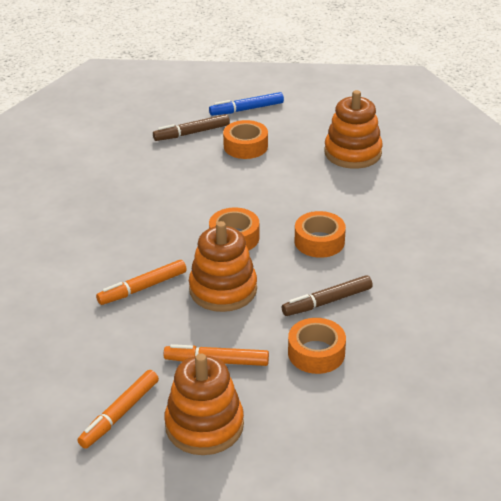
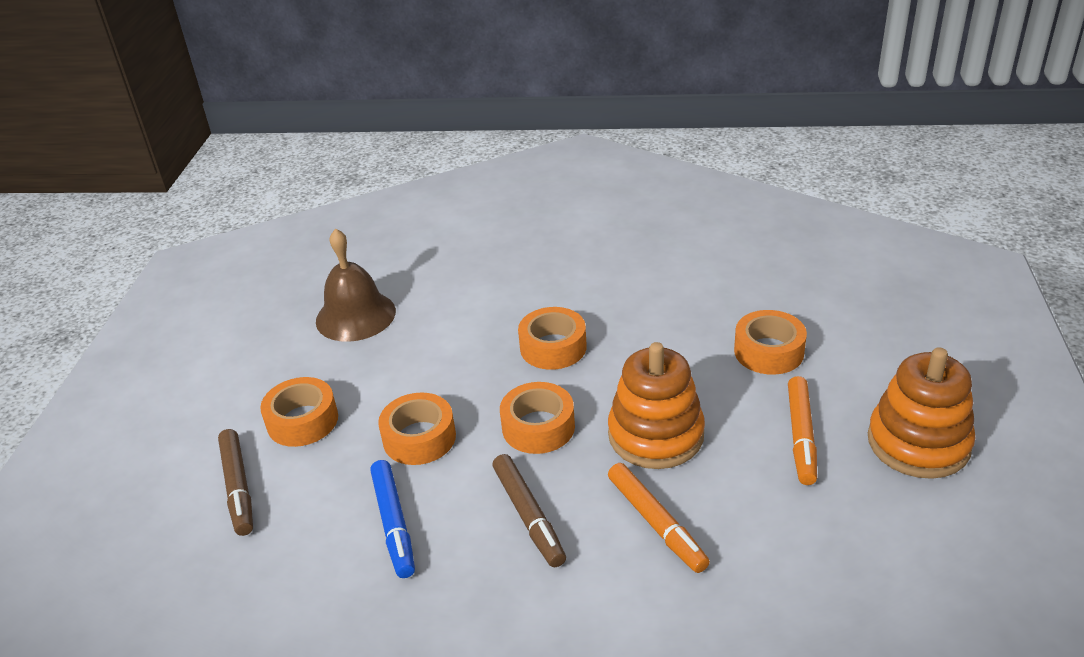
camera: 85 degrees left, 0 degrees up
orange marker [77,370,159,449] -> none
blue marker [209,92,284,116] -> blue marker moved to [370,460,415,578]
brown marker [282,275,373,316] -> brown marker moved to [492,454,566,567]
orange stacking toy [324,90,383,169] -> brown bell [316,228,396,342]
none -> orange tape [378,392,456,465]

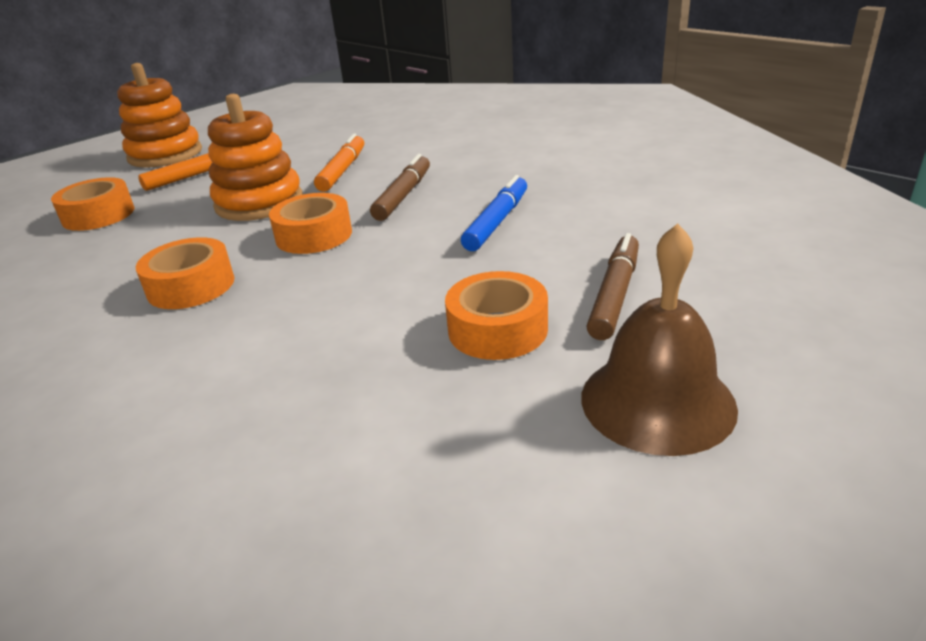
camera: 140 degrees left, 5 degrees down
brown bell [316,228,396,342] -> brown bell moved to [581,223,738,456]
orange tape [378,392,456,465] -> none

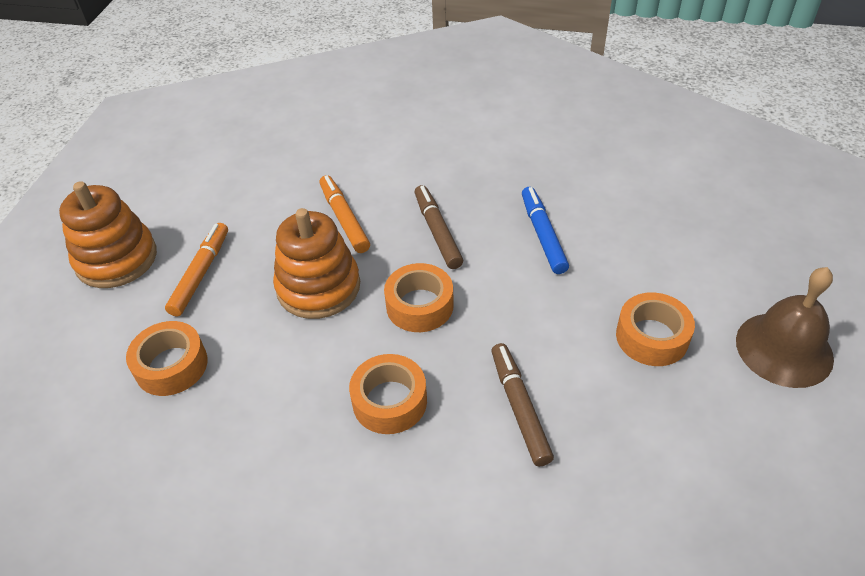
camera: 35 degrees left, 15 degrees up
brown marker [586,233,639,340] -> brown marker moved to [491,343,554,467]

